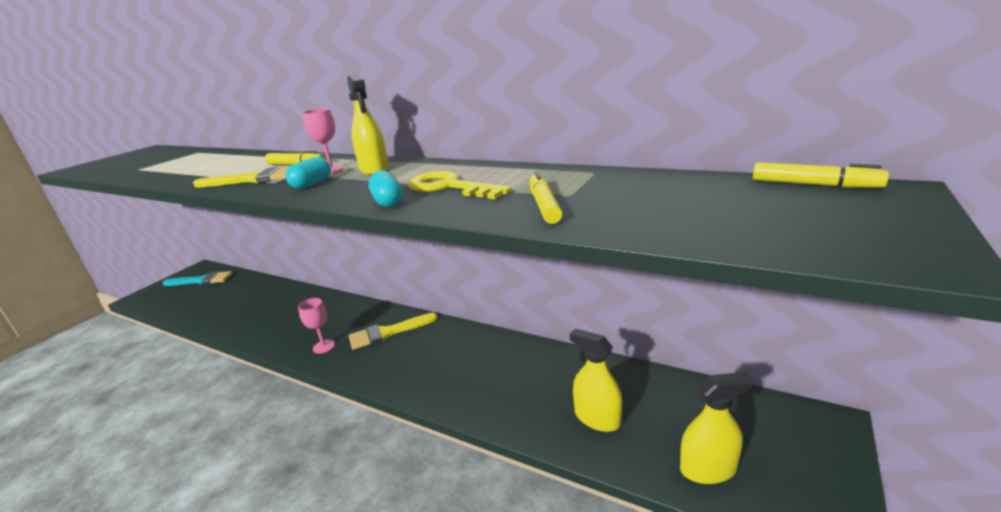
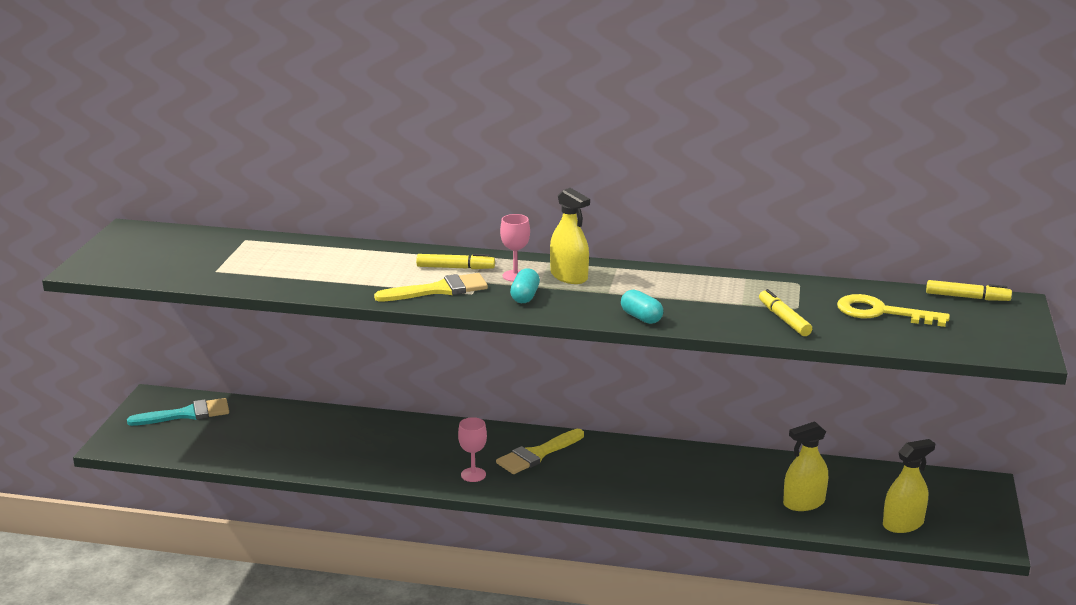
camera: 20 degrees left, 0 degrees up
yellow key [408,171,512,199] -> yellow key moved to [837,294,950,327]
yellow spray bottle [570,328,622,432] -> yellow spray bottle turned 45 degrees counterclockwise [783,421,828,511]

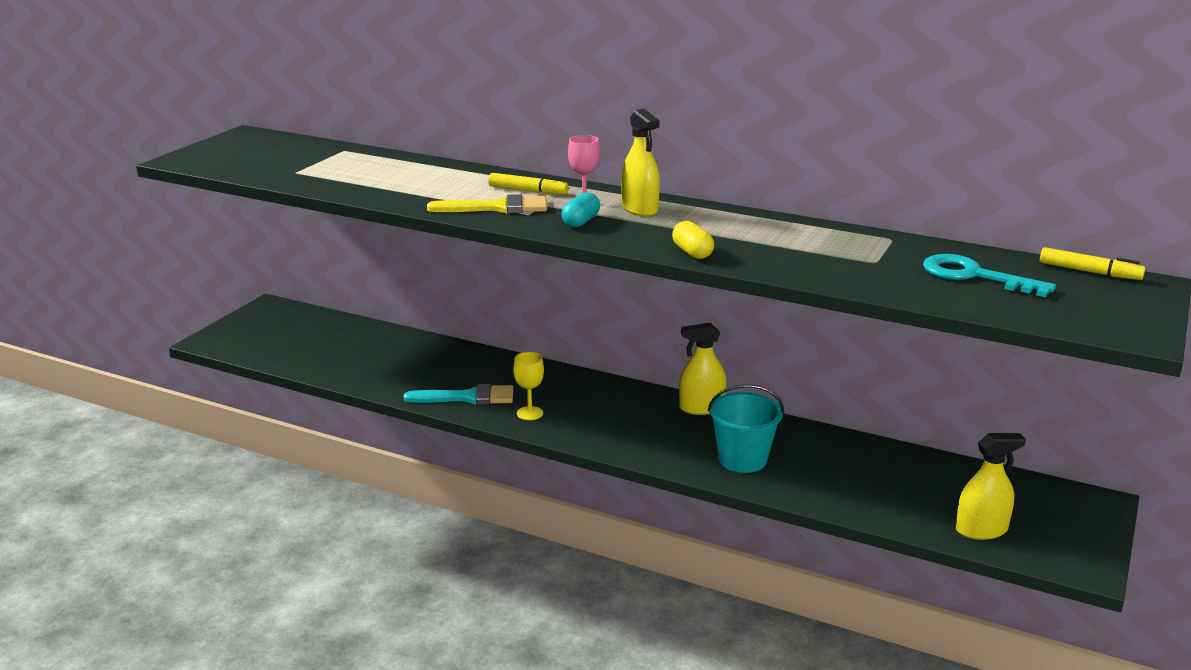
camera: 15 degrees right, 0 degrees up
turquoise brush [127,398,229,426] -> turquoise brush moved to [403,384,513,405]
pink goblet [458,417,487,482] -> yellow goblet [513,352,544,420]
yellow brush [496,429,584,474] -> none
turquoise capsule [621,290,663,324] -> yellow capsule [672,221,714,259]
yellow marker [759,289,812,336] -> none
yellow spray bottle [783,421,828,511] -> yellow spray bottle moved to [679,323,726,415]
yellow key [837,294,950,327] -> turquoise key [923,254,1056,297]
none -> turquoise bucket [708,384,784,473]

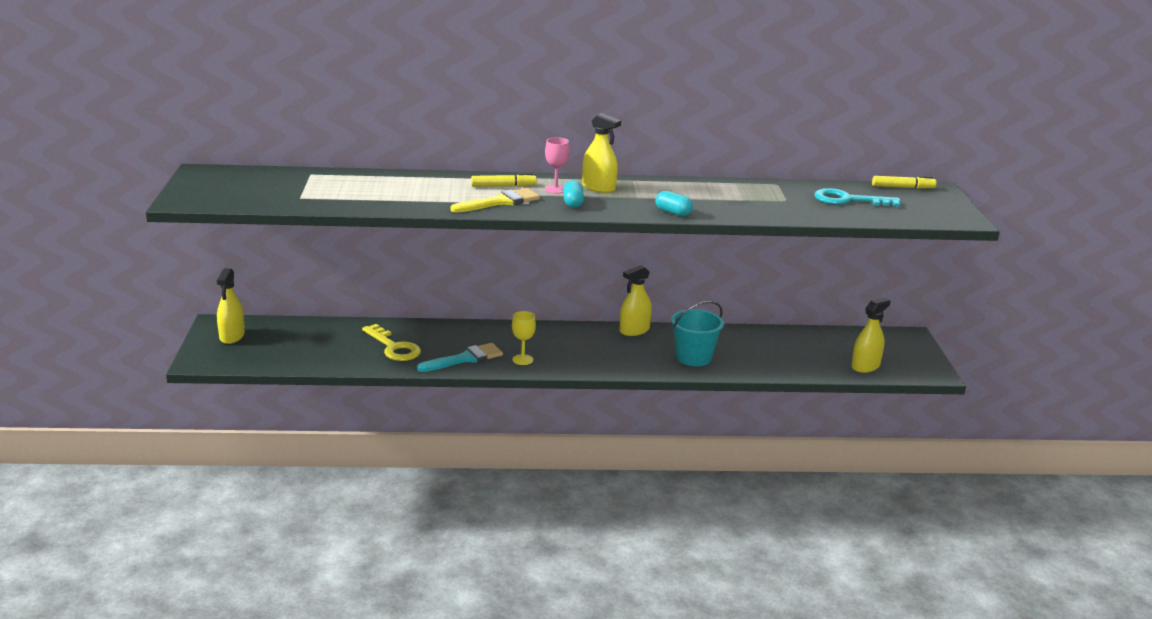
camera: 30 degrees left, 0 degrees up
yellow capsule [672,221,714,259] -> turquoise capsule [655,191,693,216]
none -> yellow spray bottle [217,268,245,344]
none -> yellow key [362,324,421,361]

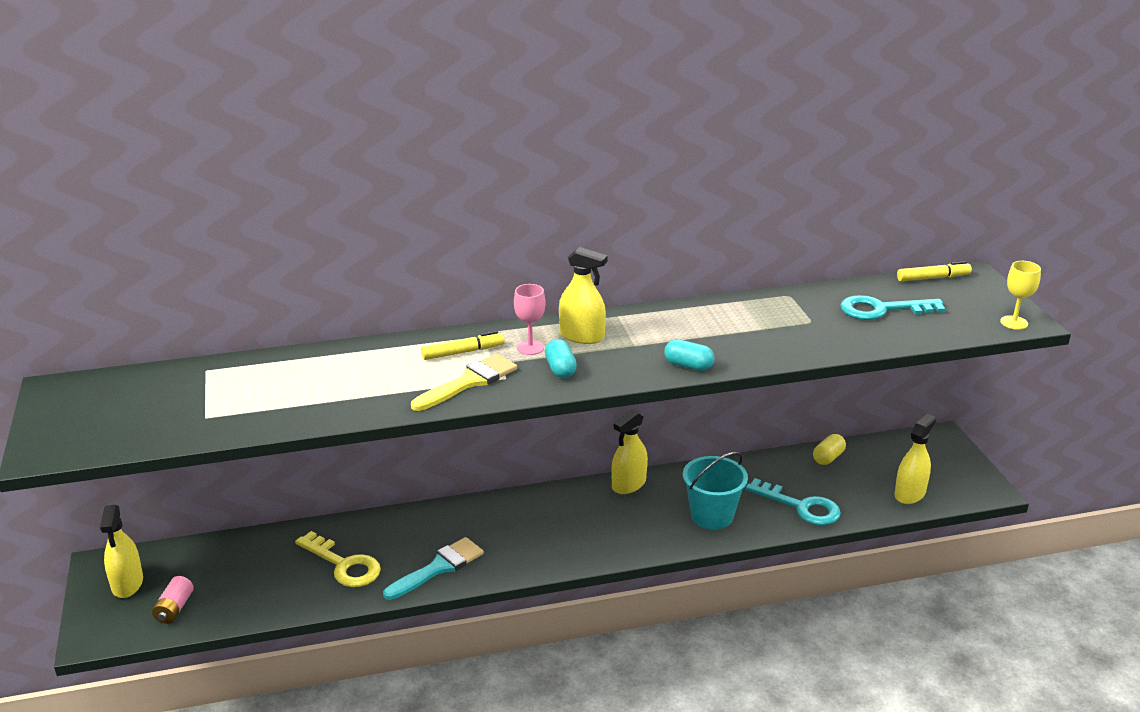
camera: 10 degrees left, 5 degrees up
yellow goblet [512,311,536,365] -> yellow goblet moved to [1000,261,1041,330]
none -> pink battery [152,576,194,624]
none -> turquoise key [745,478,841,526]
none -> yellow capsule [813,434,846,465]

